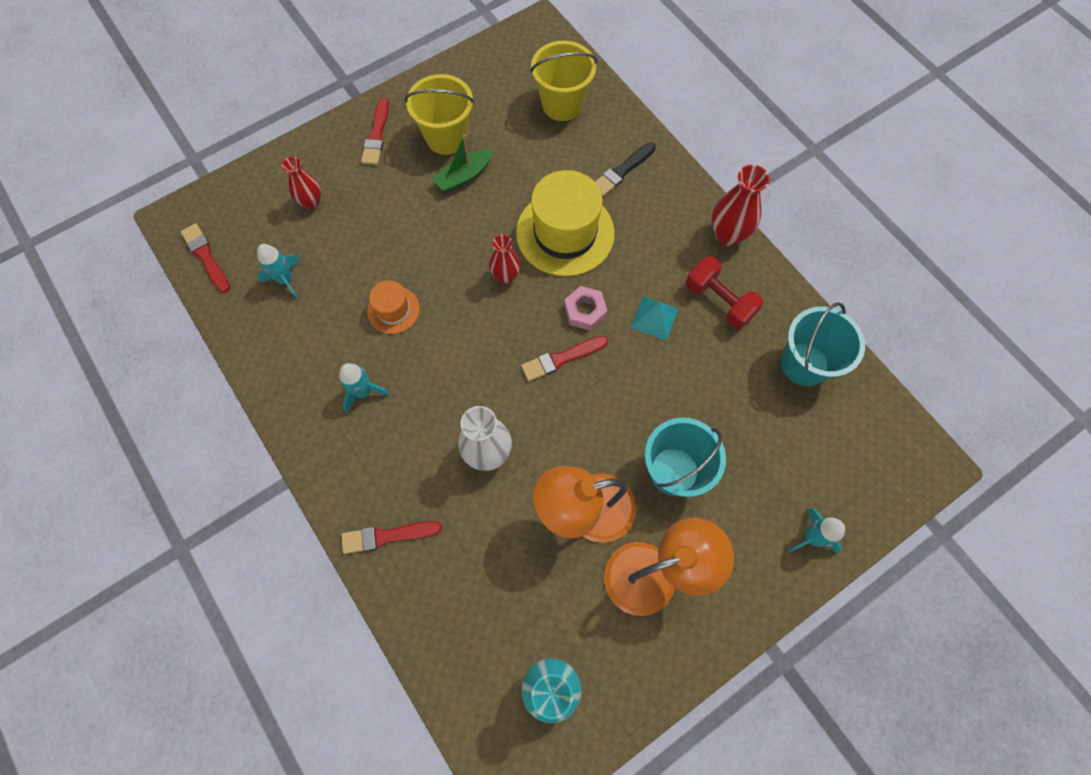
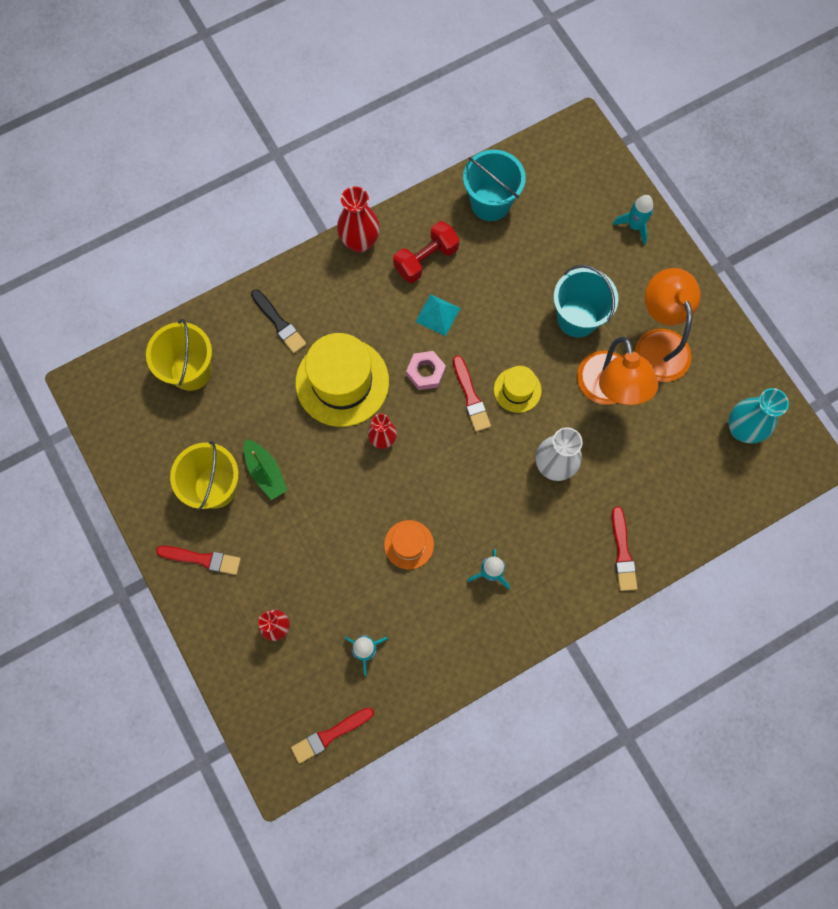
camera: 85 degrees left, 5 degrees up
none -> yellow hat [494,366,542,413]

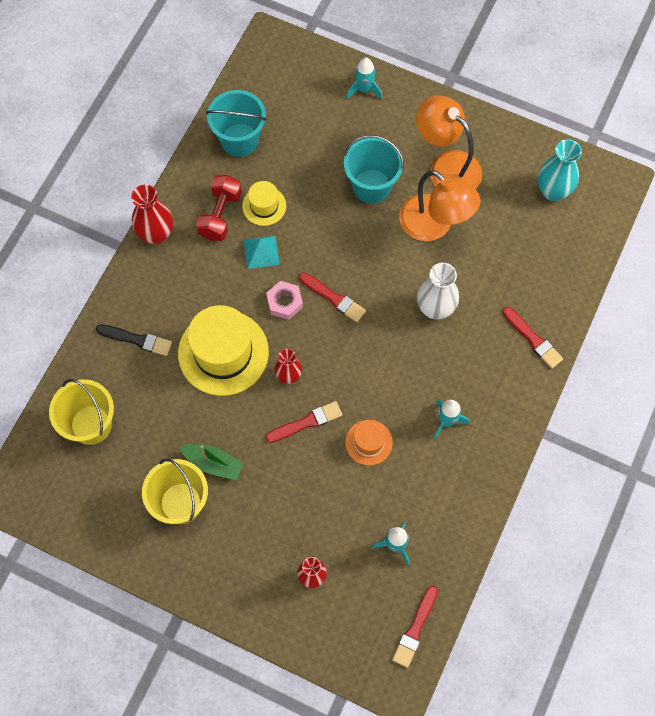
camera: 35 degrees left, 5 degrees down
red brush [156,546,241,575] -> red brush moved to [265,401,343,443]
yellow hat [494,366,542,413] -> yellow hat moved to [242,181,286,226]

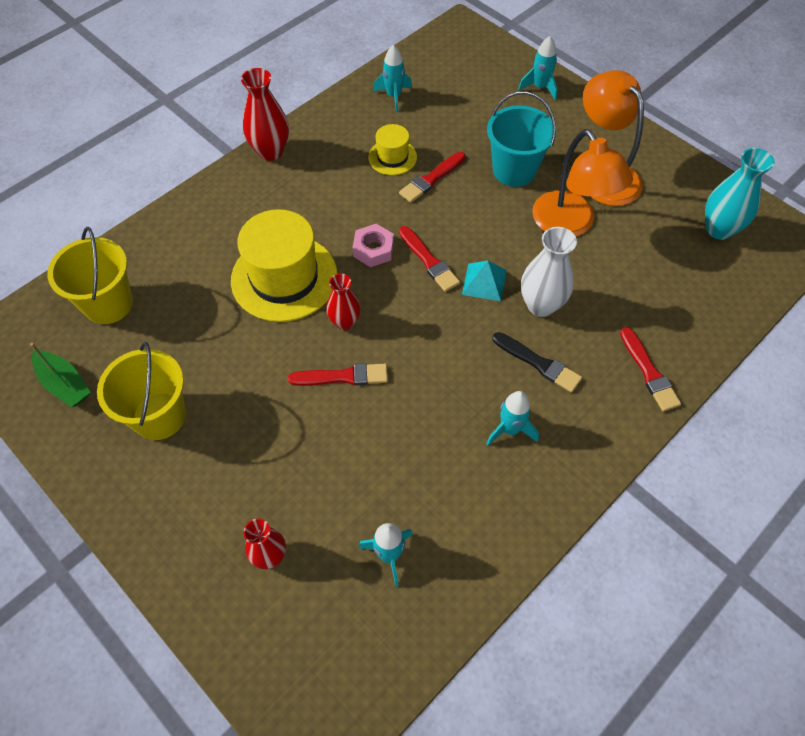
camera: 20 degrees right, 10 degrees down
black brush [96,324,172,356] -> black brush moved to [492,332,582,393]
green boat [180,444,244,480] -> green boat moved to [30,343,91,407]
red dumbbell [196,175,242,241] -> none
turquoise bucket [206,90,267,157] -> turquoise rocket [373,45,412,112]
turquoise pyramid [244,236,280,269] -> turquoise pyramid moved to [462,261,507,301]
orange hat [345,420,393,466] -> none
red brush [392,586,438,668] -> red brush moved to [399,152,465,203]

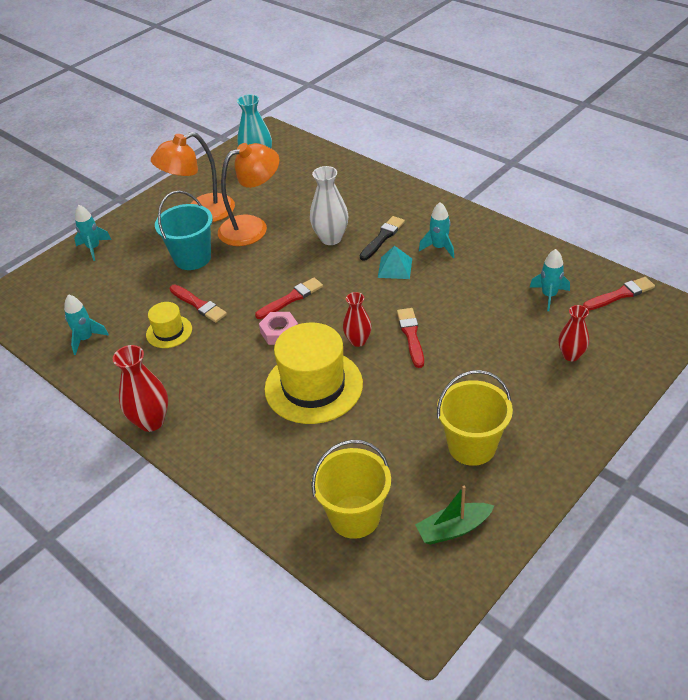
camera: 90 degrees left, 15 degrees down
green boat [30,343,91,407] -> green boat turned 150 degrees counterclockwise [415,486,494,545]
turquoise pyramid [462,261,507,301] -> turquoise pyramid moved to [378,246,412,279]
red brush [620,327,681,412] -> red brush moved to [583,277,655,311]

